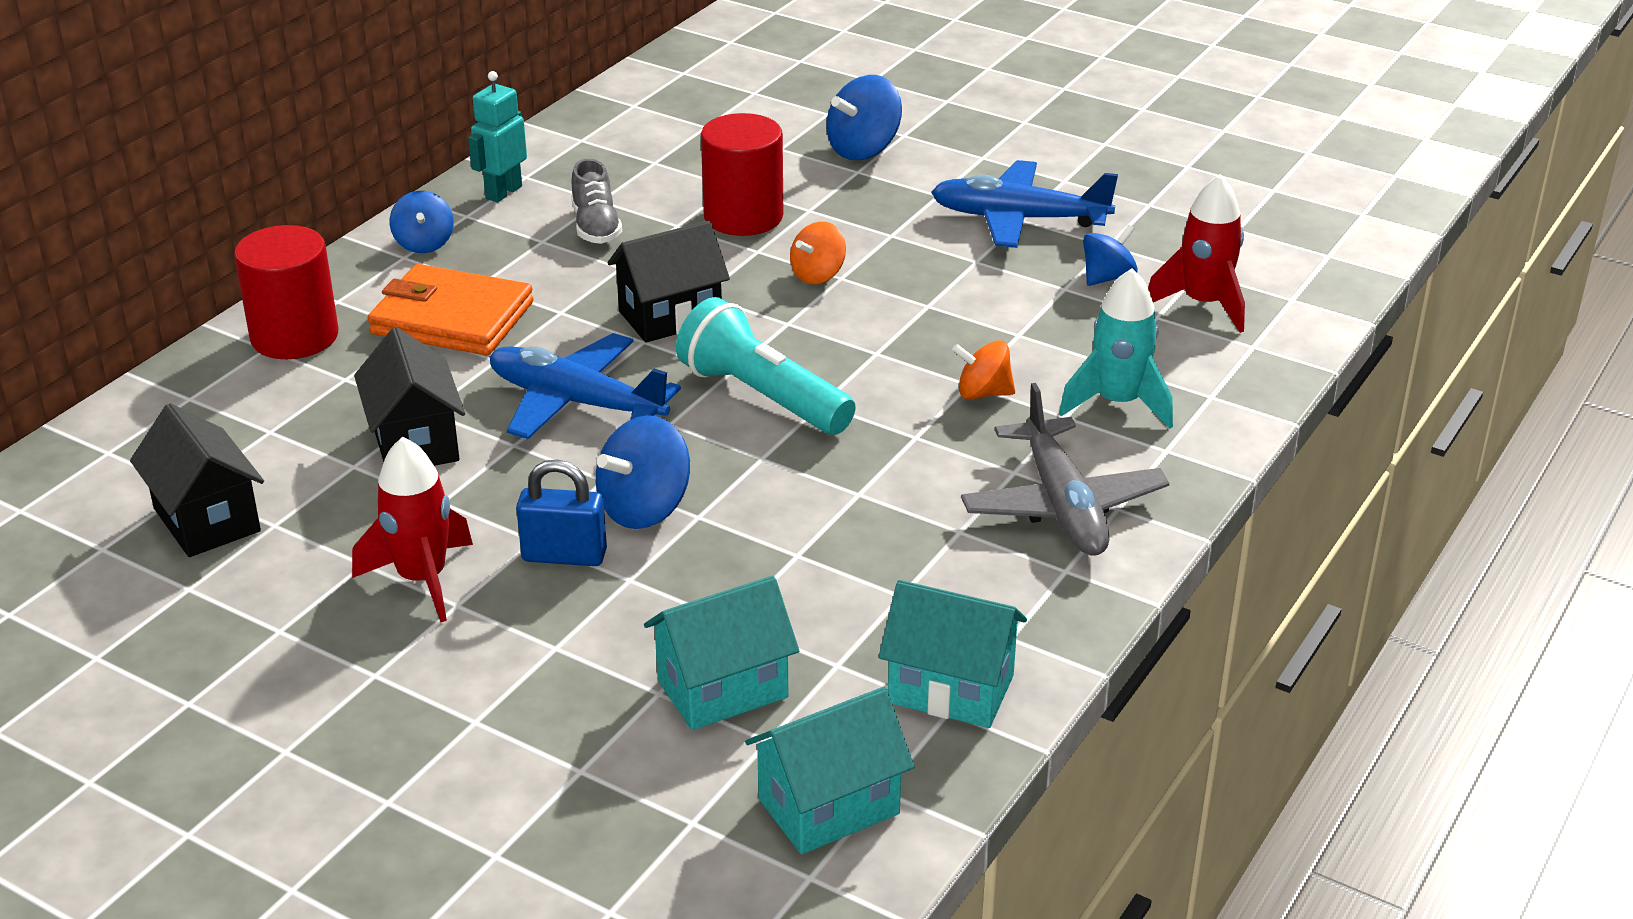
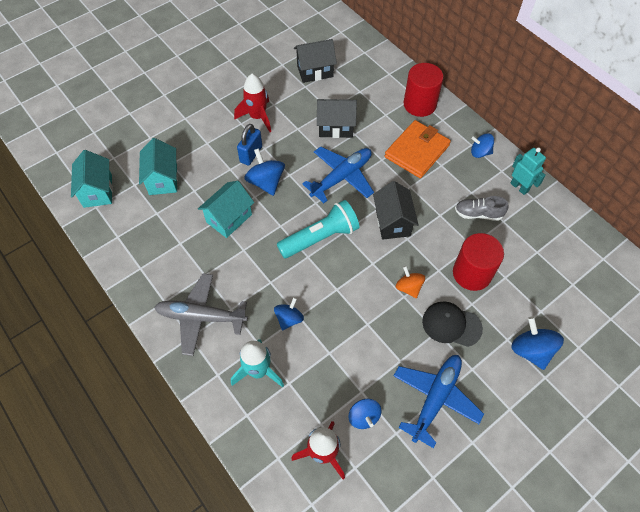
camera: 110 degrees right, 25 degrees up
turquoise house [879,580,1027,728] -> turquoise house moved to [198,181,254,238]
orange spinning top [952,340,1015,399] -> blue spinning top [274,297,304,330]
none -> black cap [422,302,483,347]

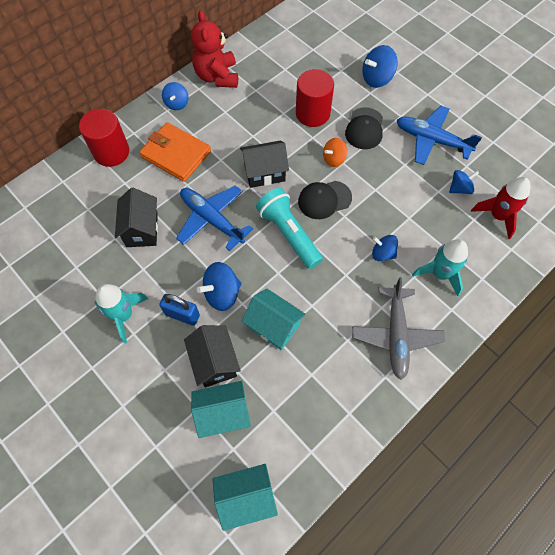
camera: 95 degrees left, 5 degrees up
red rocket [234,74,271,132] -> turquoise rocket [94,284,148,343]
black house [294,39,337,83] -> black house moved to [184,325,241,388]
grey shoe [455,196,508,221] -> none
turquoise robot [511,147,546,195] -> red teddy bear [191,10,238,88]
none -> black cap [298,181,352,219]

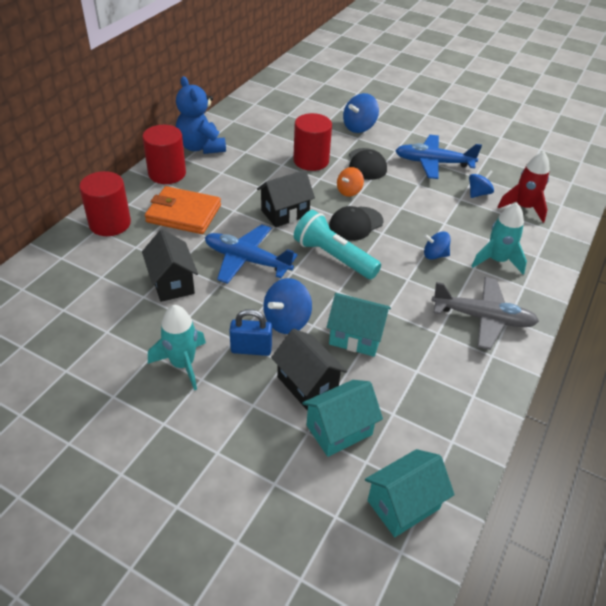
camera: 20 degrees left, 20 degrees down
blue spinning top [162,82,189,110] -> red cylinder [142,125,186,184]
red teddy bear [191,10,238,88] -> blue teddy bear [176,76,226,154]
grey plane [352,277,445,380] -> grey plane turned 60 degrees counterclockwise [431,277,539,350]

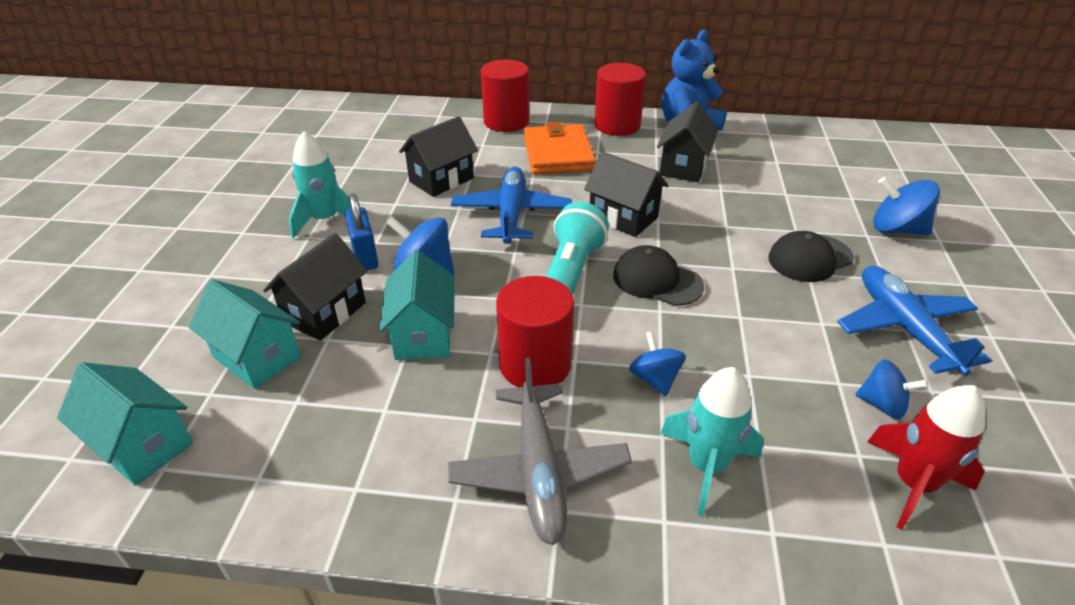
camera: 70 degrees right, 5 degrees down
red cylinder [293,113,332,171] -> red cylinder moved to [496,276,574,387]
orange spinning top [337,167,364,197] -> none
none -> black house [657,102,719,182]

